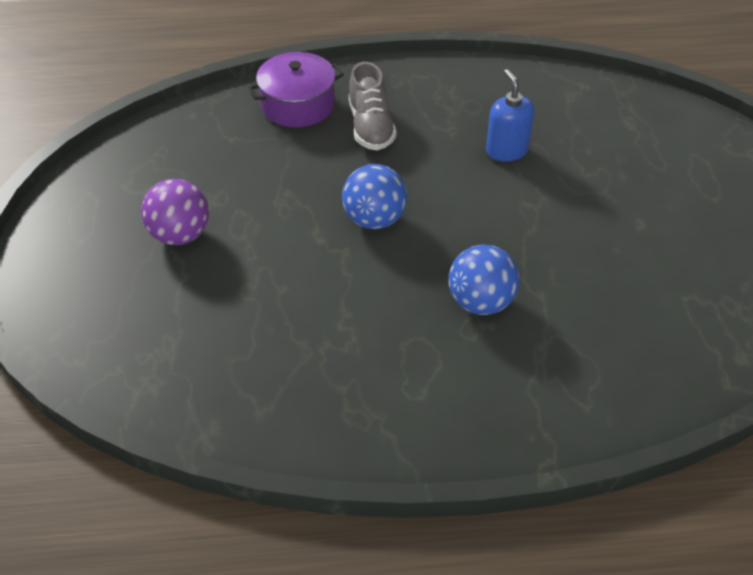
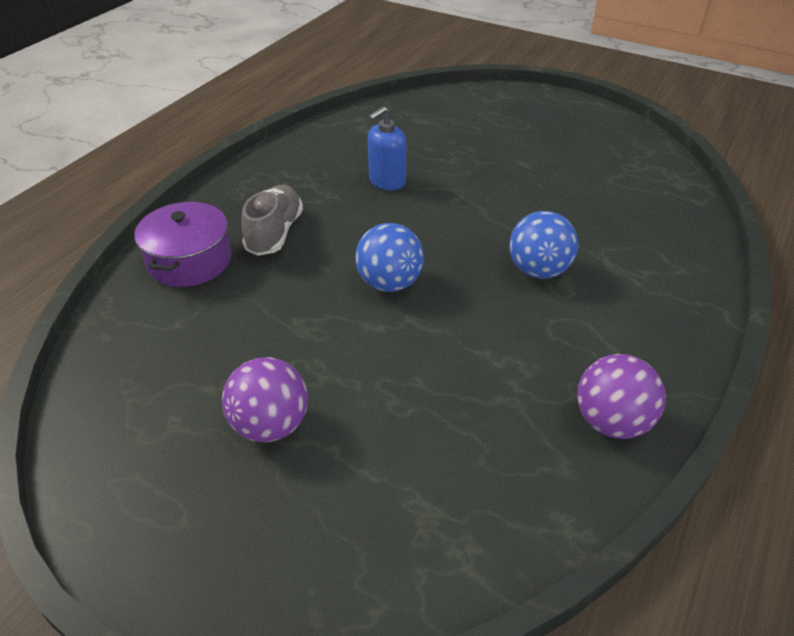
camera: 55 degrees left, 5 degrees down
grey shoe [348,62,397,150] -> grey shoe turned 105 degrees counterclockwise [242,185,303,256]
blue soap dispenser [486,69,534,162] -> blue soap dispenser turned 60 degrees counterclockwise [368,106,406,190]
none -> purple ball [577,354,666,439]

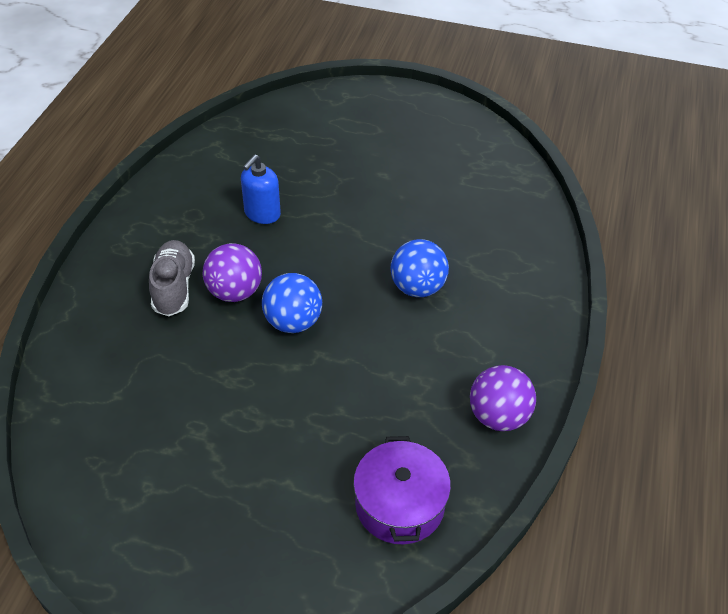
camera: 15 degrees left, 5 degrees up
purple pot [135,201,231,287] -> purple pot moved to [353,436,451,544]
purple ball [222,357,308,442] -> purple ball moved to [203,243,262,302]

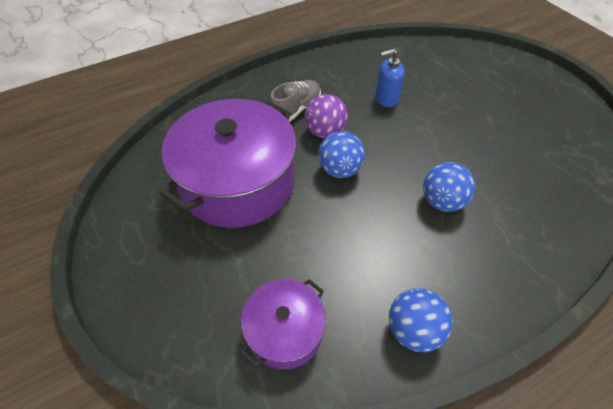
camera: 45 degrees right, 5 degrees up
purple ball [470,365,536,431] -> blue ball [389,288,453,352]
none -> purple pot [160,99,297,228]

